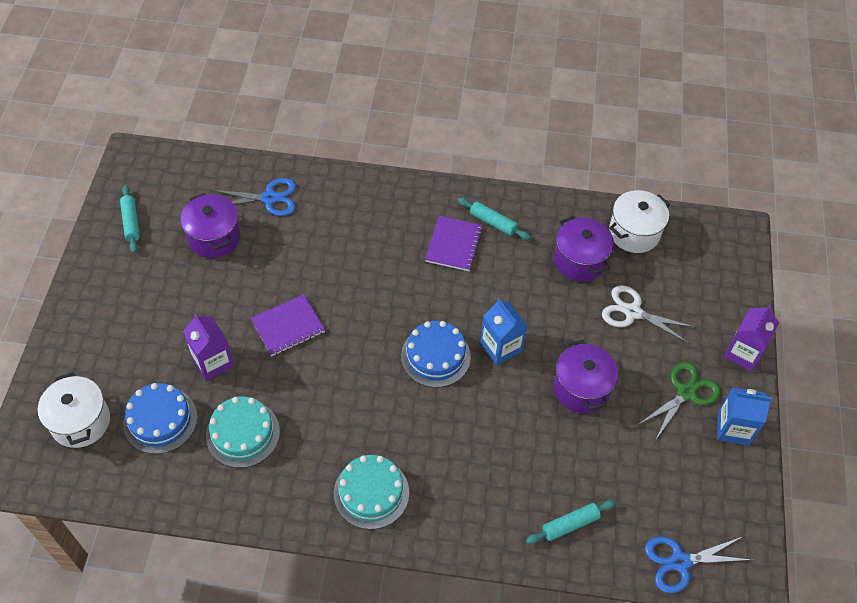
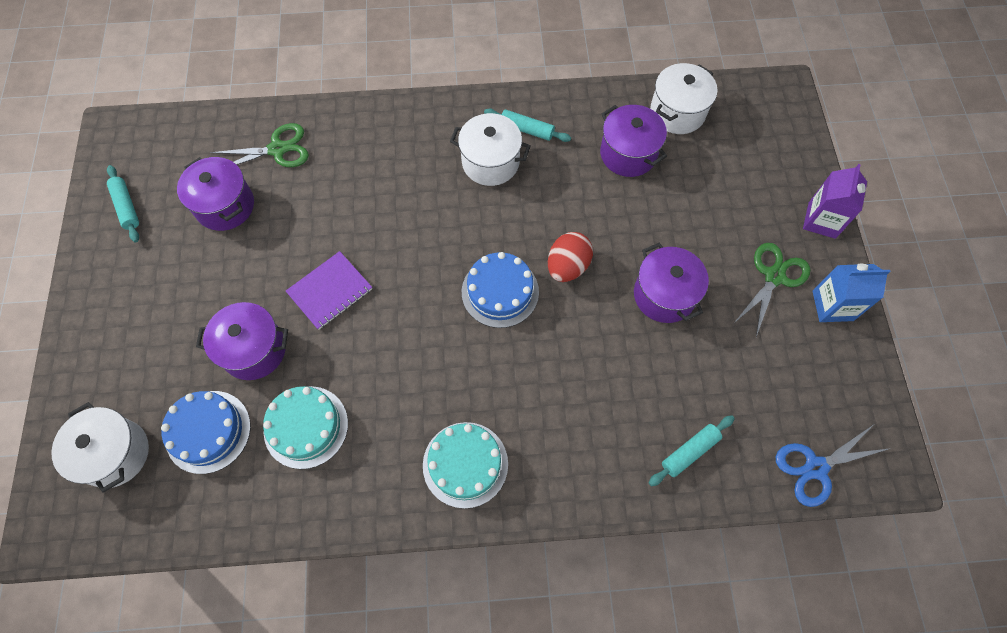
camera: 10 degrees left, 10 degrees up
purple carton [183,314,234,381] -> purple pot [196,302,288,380]
blue scissors [212,178,296,216] -> green scissors [210,123,309,167]
purple notebook [425,216,483,271] -> white pot [450,113,531,186]
blue carton [480,298,528,365] -> red egg [548,232,593,282]
white scissors [602,285,695,344] -> none

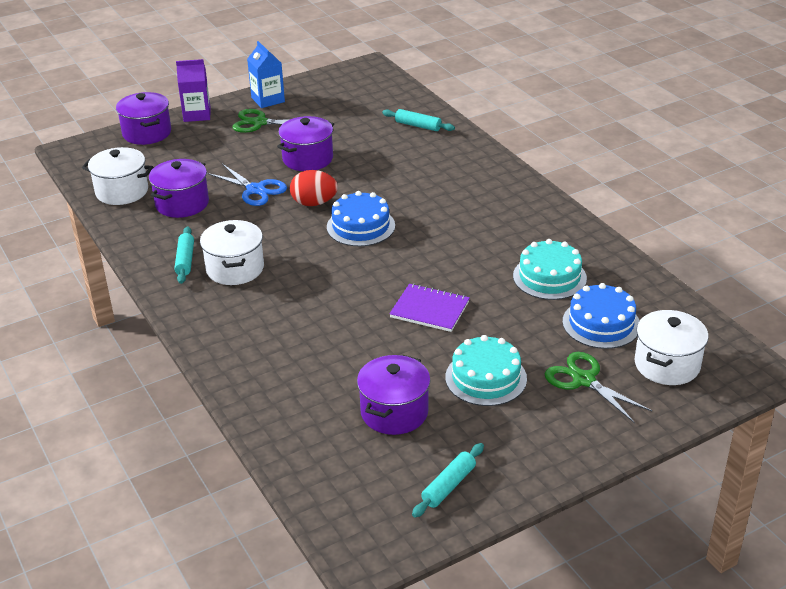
camera: 115 degrees left, 30 degrees down
purple pot [196,302,288,380] -> purple pot moved to [116,92,171,145]
green scissors [210,123,309,167] -> green scissors moved to [545,352,652,423]
turquoise cake [423,422,508,509] -> turquoise cake moved to [445,335,527,406]
blue scissors [776,425,891,507] -> blue scissors moved to [207,164,287,206]

